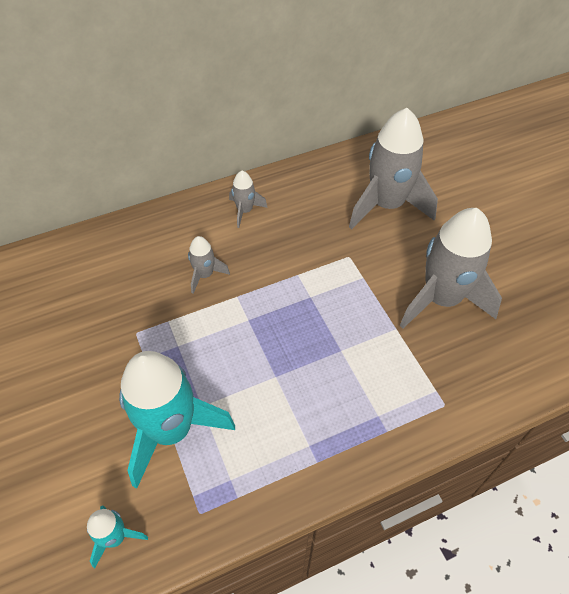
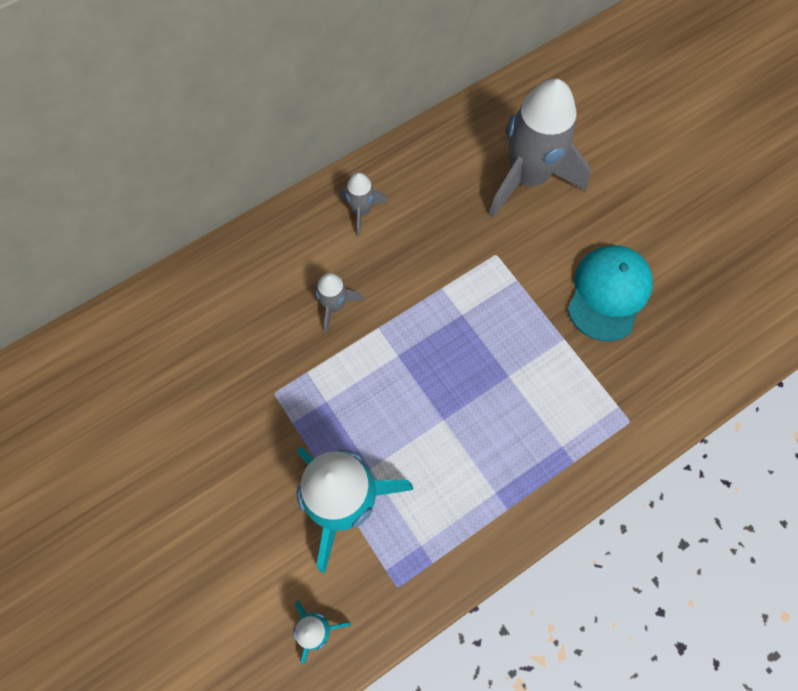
camera: 10 degrees left, 15 degrees up
grey rocket [400,208,502,329] -> turquoise cap [567,245,653,341]

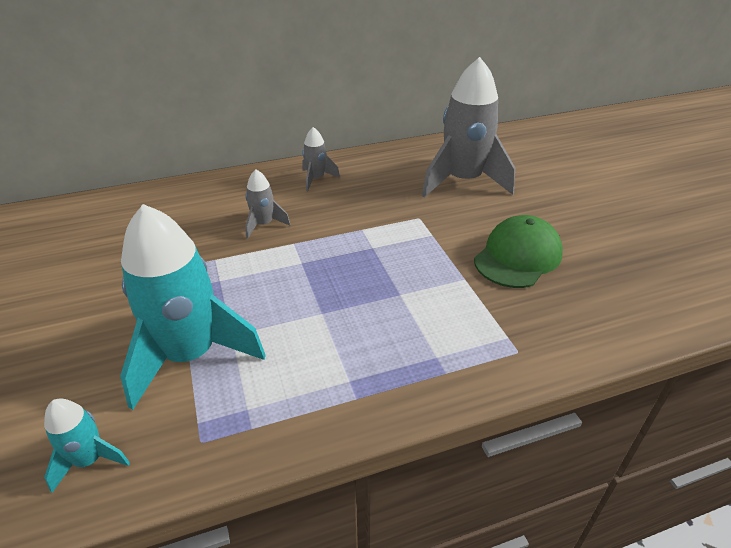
camera: 15 degrees right, 30 degrees down
turquoise cap [567,245,653,341] -> green cap [474,215,563,288]

